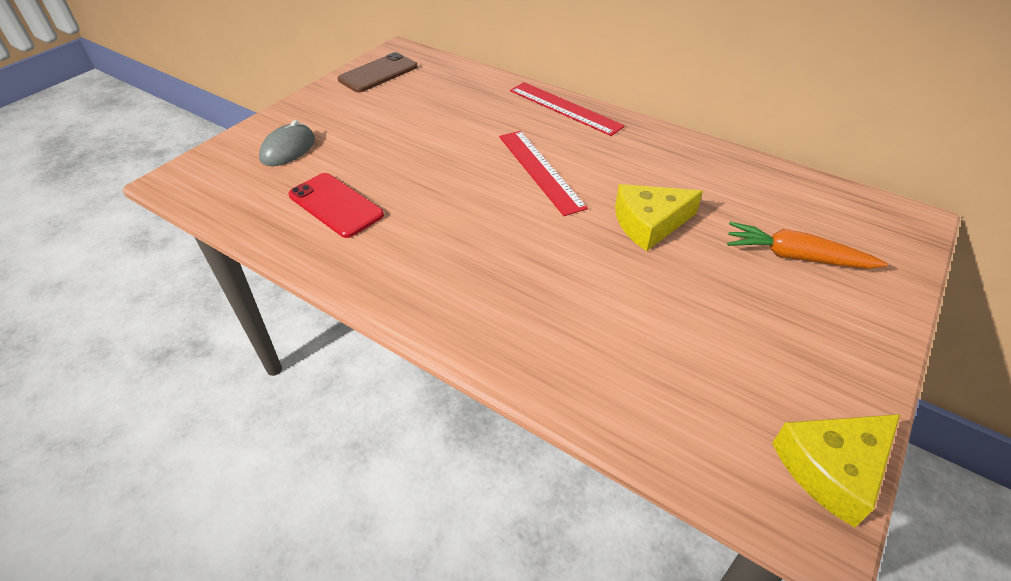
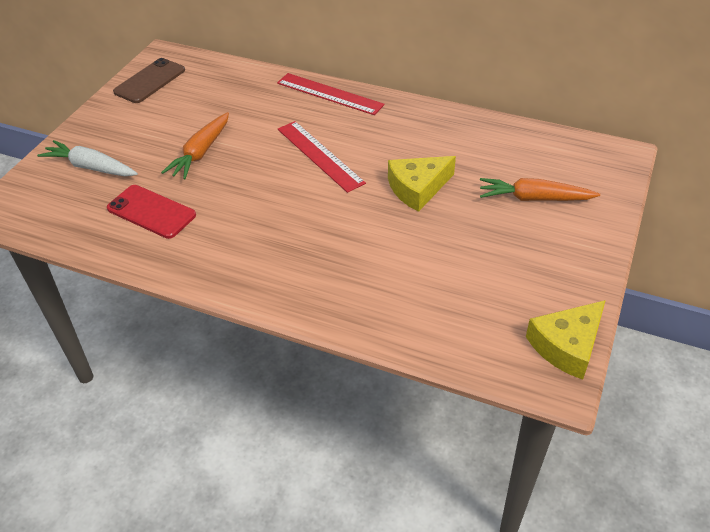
camera: 10 degrees left, 0 degrees up
grey mouse [259,120,315,166] -> white carrot [37,140,138,176]
none -> orange carrot [161,112,229,180]

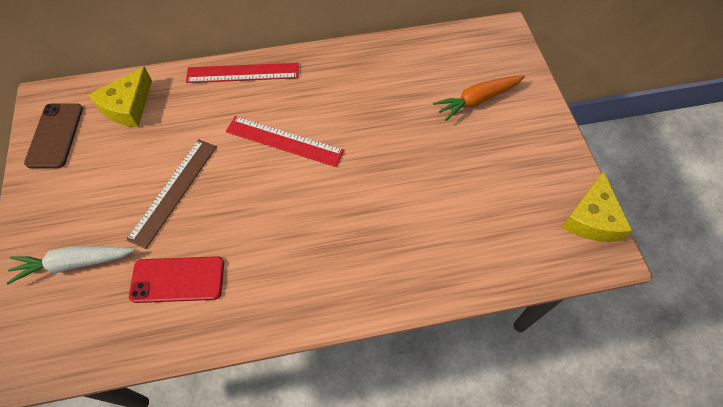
camera: 35 degrees left, 15 degrees up
orange carrot [161,112,229,180] -> brown ruler [126,139,217,249]
yellow cheese [388,156,456,212] -> yellow cheese moved to [88,67,152,127]

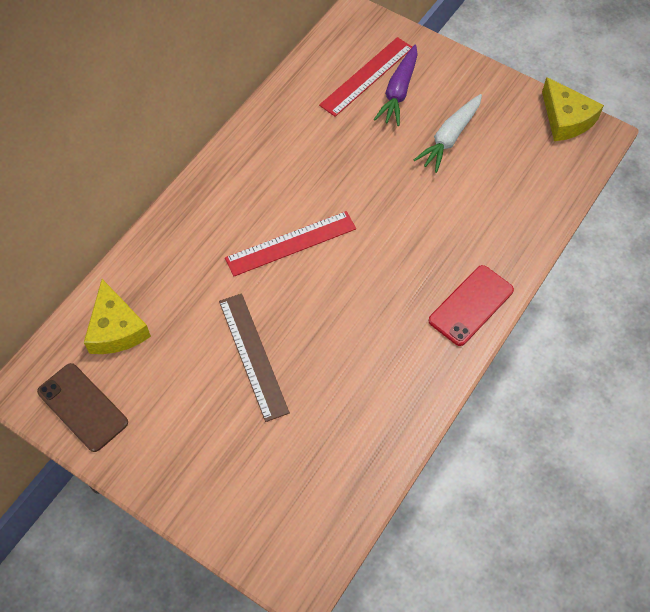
camera: 45 degrees left, 0 degrees up
white carrot [6,246,135,285] -> white carrot moved to [414,94,482,173]
red phone [129,256,224,303] -> red phone moved to [429,265,514,346]
red ruler [186,63,299,83] -> red ruler moved to [319,37,412,117]
orange carrot [433,75,525,121] -> purple carrot [374,45,418,126]

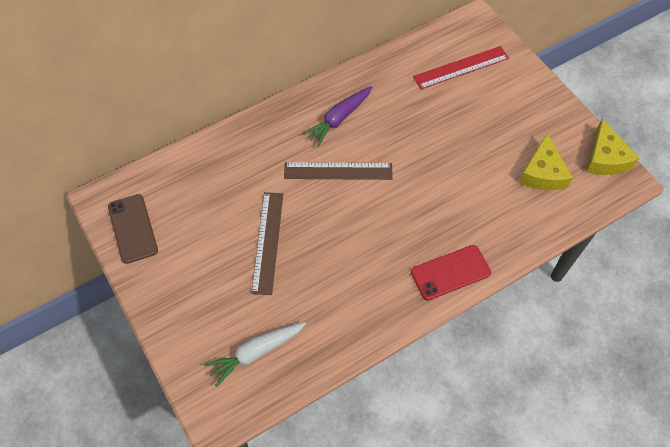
camera: 25 degrees right, 0 degrees up
yellow cheese [84,279,151,354] -> yellow cheese moved to [519,133,573,190]
red ruler [225,211,356,276] -> brown ruler [284,162,393,180]
purple carrot [374,45,418,126] -> purple carrot moved to [302,86,372,147]
white carrot [414,94,482,173] -> white carrot moved to [204,322,306,387]

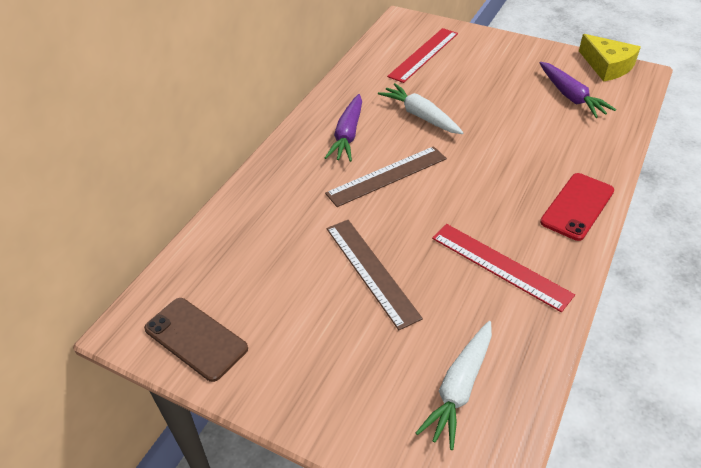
camera: 30 degrees left, 15 degrees down
yellow cheese [519,133,573,190] -> purple carrot [540,62,616,118]
none -> white carrot [378,83,463,134]
none -> red ruler [432,224,575,312]

